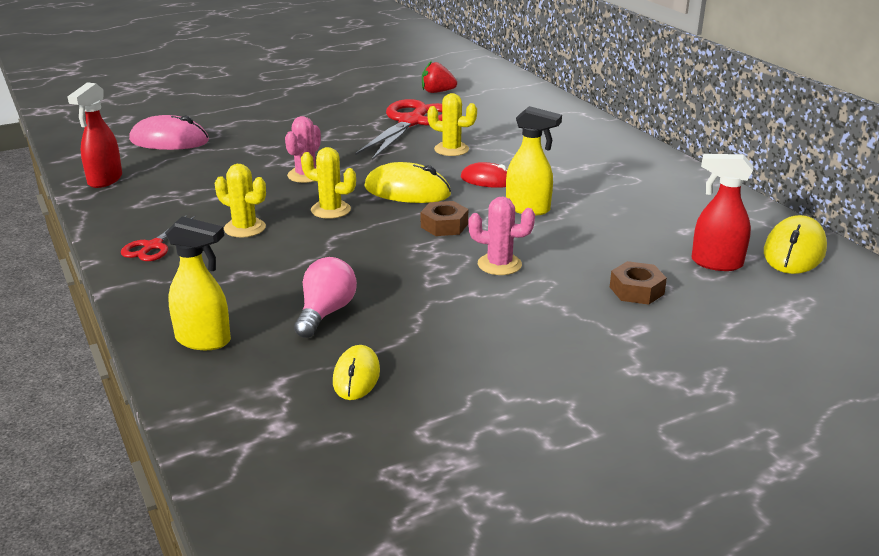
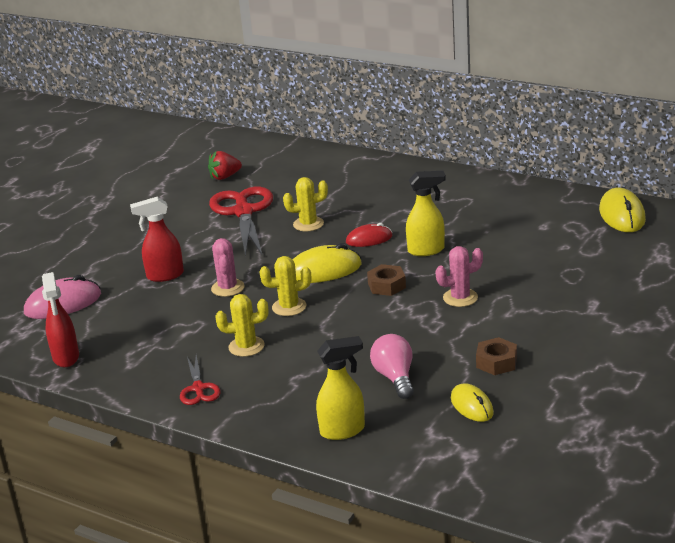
camera: 30 degrees left, 0 degrees up
brown nut [610,261,667,305] -> brown nut moved to [476,337,517,375]
red spray bottle [691,154,753,271] -> red spray bottle moved to [130,197,184,282]

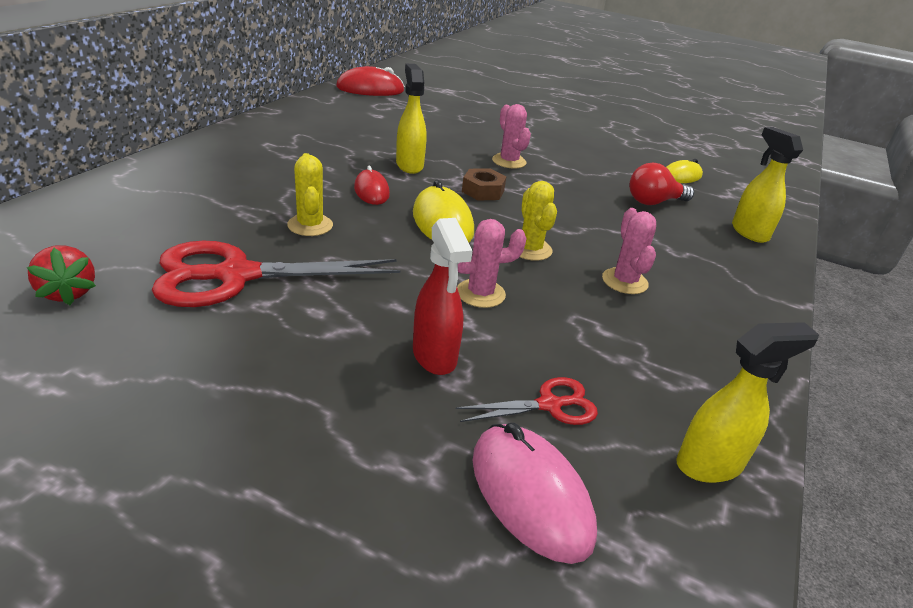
camera: 100 degrees left, 5 degrees up
red spray bottle [42,272,79,367] -> yellow spray bottle [676,322,819,483]
red scissors [180,355,220,405] -> red scissors moved to [456,377,598,425]
yellow cactus [215,294,268,357] -> pink cactus [602,208,656,294]
pink light bulb [370,334,414,399] -> red light bulb [629,162,694,205]
brown nut [476,337,517,375] -> none
yellow mouse [599,188,646,232] -> red mouse [336,66,405,96]

